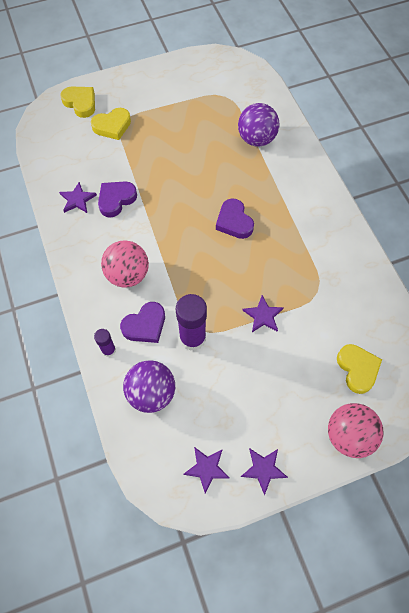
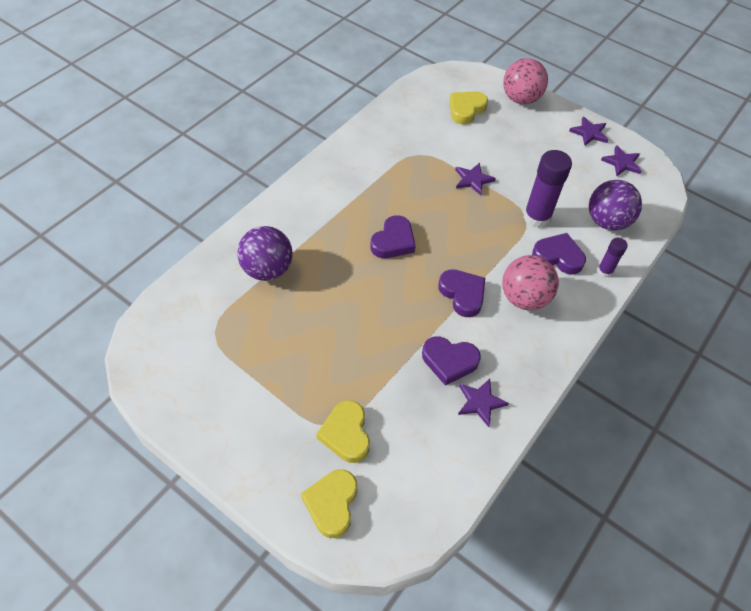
camera: 125 degrees left, 10 degrees down
yellow heart [91,108,131,140] -> yellow heart turned 135 degrees counterclockwise [317,400,370,463]
none -> purple heart [438,269,485,317]

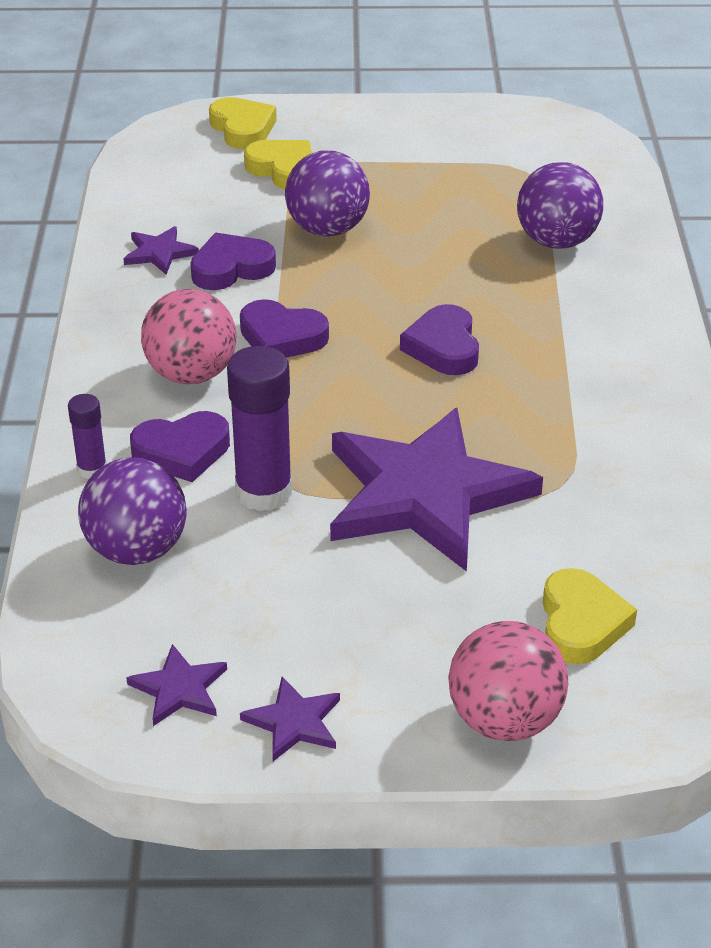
camera: 145 degrees right, 15 degrees down
purple star [455,163,496,195] -> purple star [330,408,543,572], size x2.47
none -> purple ball [285,150,370,236]

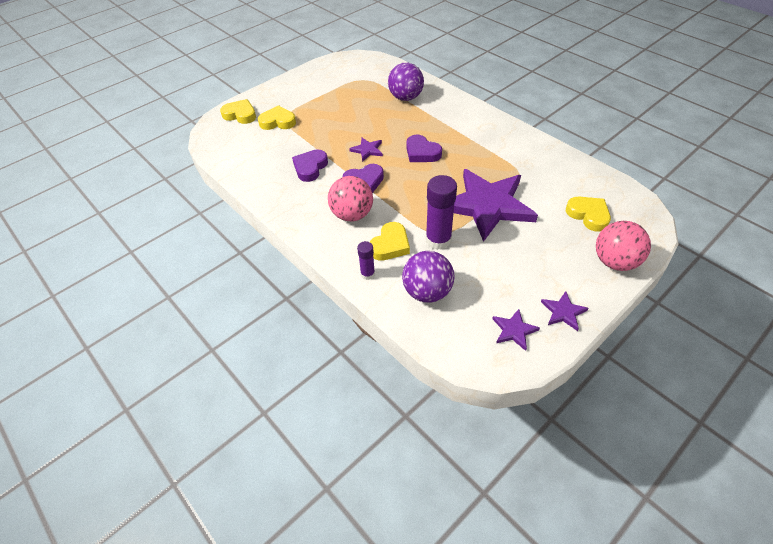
camera: 40 degrees left, 10 degrees up
purple star [123,226,199,275] -> purple star moved to [349,138,383,162]
purple heart [130,411,230,482] -> yellow heart [370,222,410,261]
purple ball [285,150,370,236] -> none

